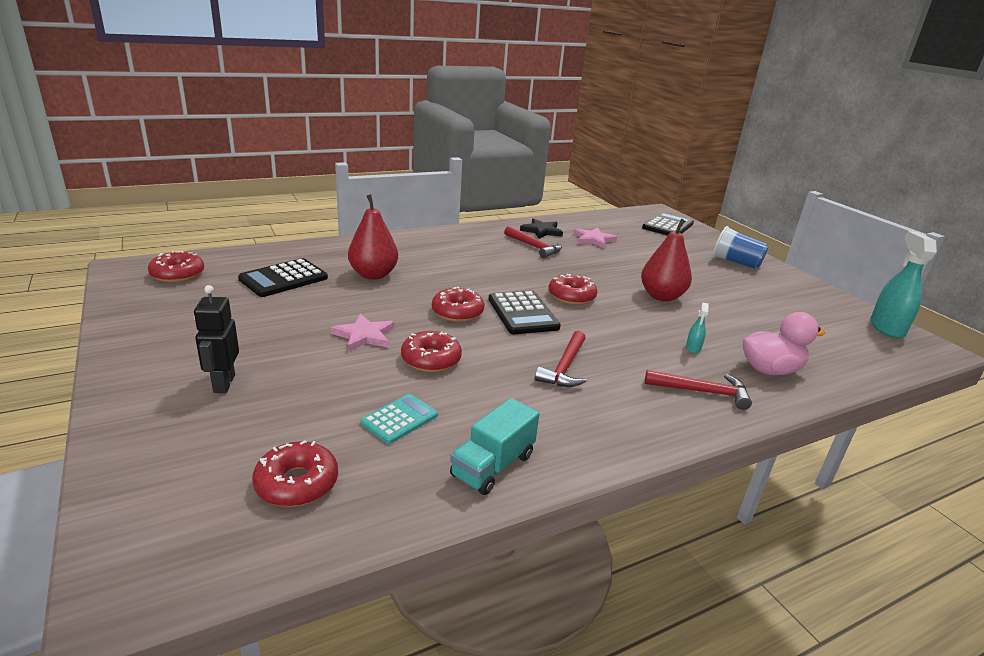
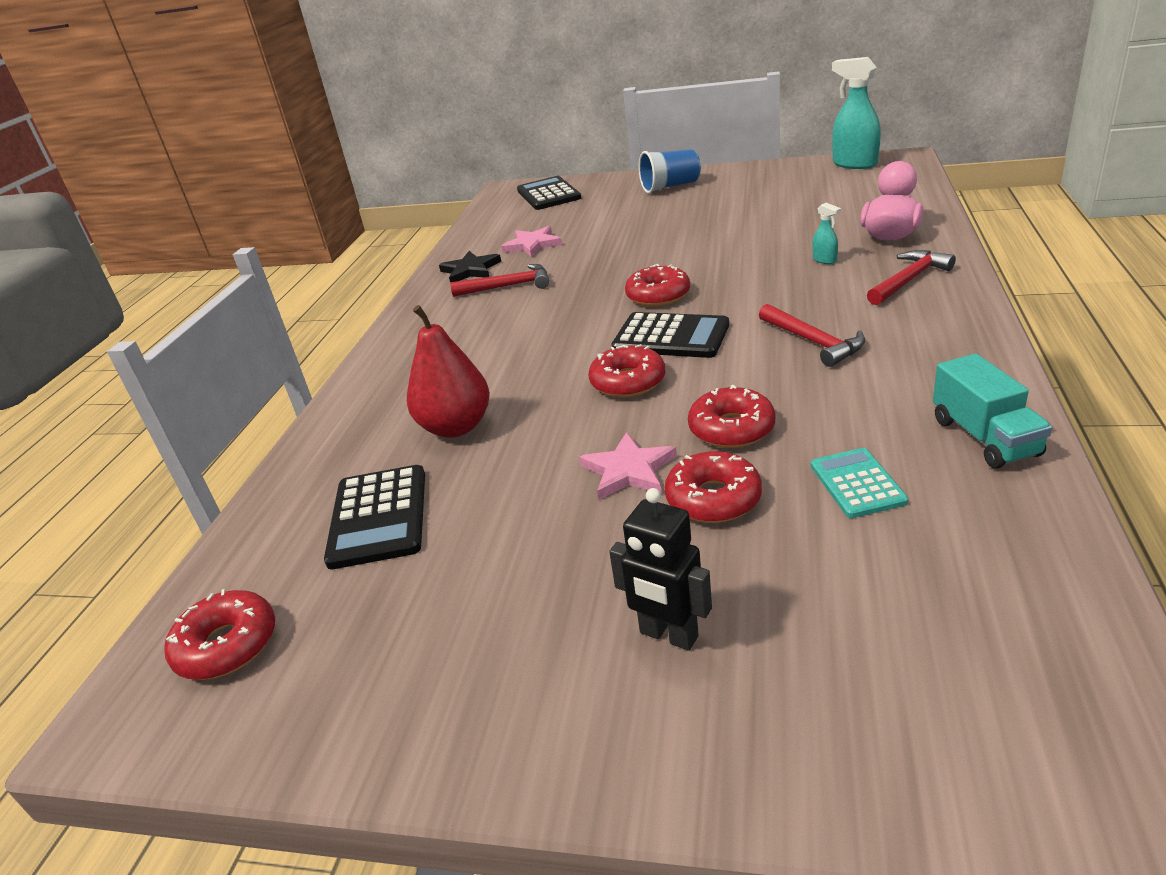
camera: 45 degrees left, 5 degrees up
red donut [252,440,338,507] -> red donut moved to [664,451,762,523]
red pear [641,219,692,301] -> none

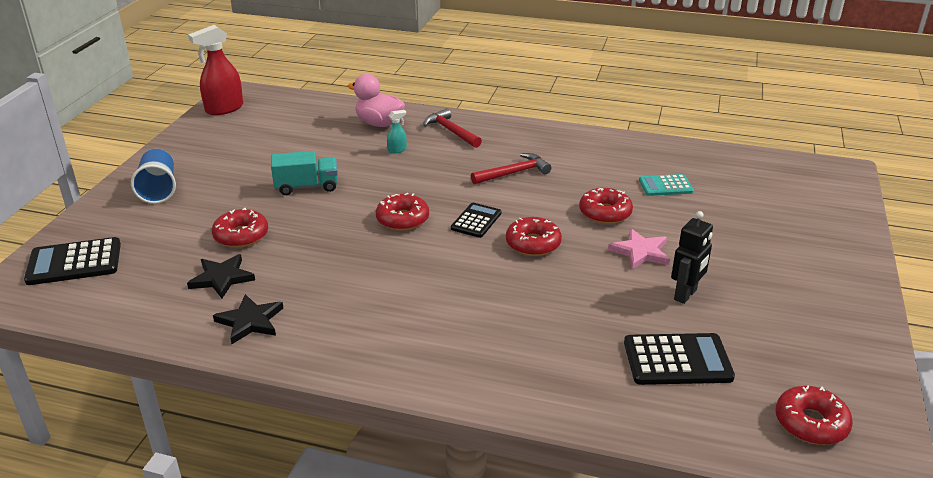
camera: 90 degrees left, 0 degrees up
red pear [407,305,490,438] -> none
red hammer [450,264,549,297] -> none
pink star [501,226,562,257] -> black star [187,254,255,298]
black robot [609,488,712,651] -> black robot moved to [671,211,713,304]
black calculator [611,312,729,358] -> black calculator [451,203,501,238], size x0.64
red donut [664,451,762,523] -> red donut moved to [212,208,268,248]
turquoise spray bottle [832,57,881,169] -> red spray bottle [188,25,243,115]
turquoise truck [933,354,1052,468] -> turquoise truck moved to [271,151,338,195]

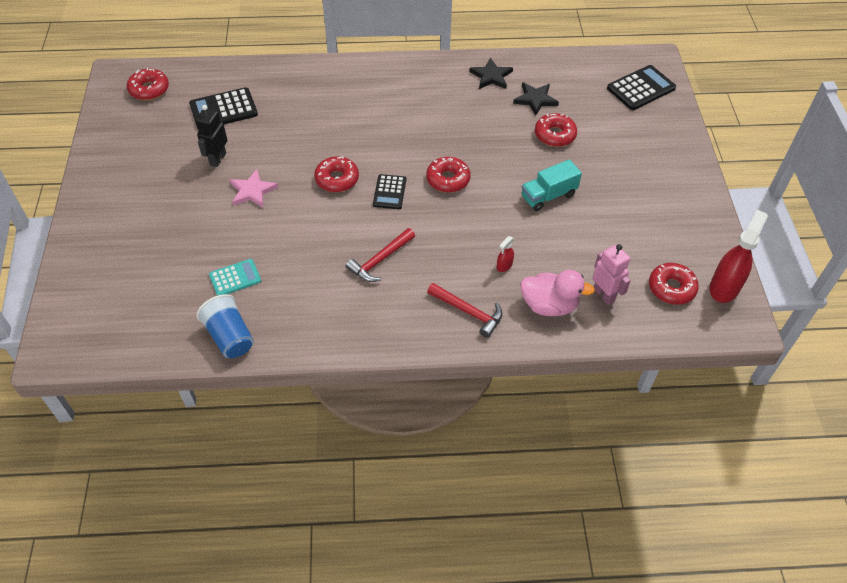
camera: 160 degrees right, 20 degrees up
blue cup [131,149,176,204] -> blue cup moved to [196,294,254,358]
turquoise spray bottle [387,110,407,154] -> red spray bottle [497,236,514,272]
red donut [579,188,633,224] -> red donut moved to [649,263,699,305]
none -> pink robot [593,244,631,305]

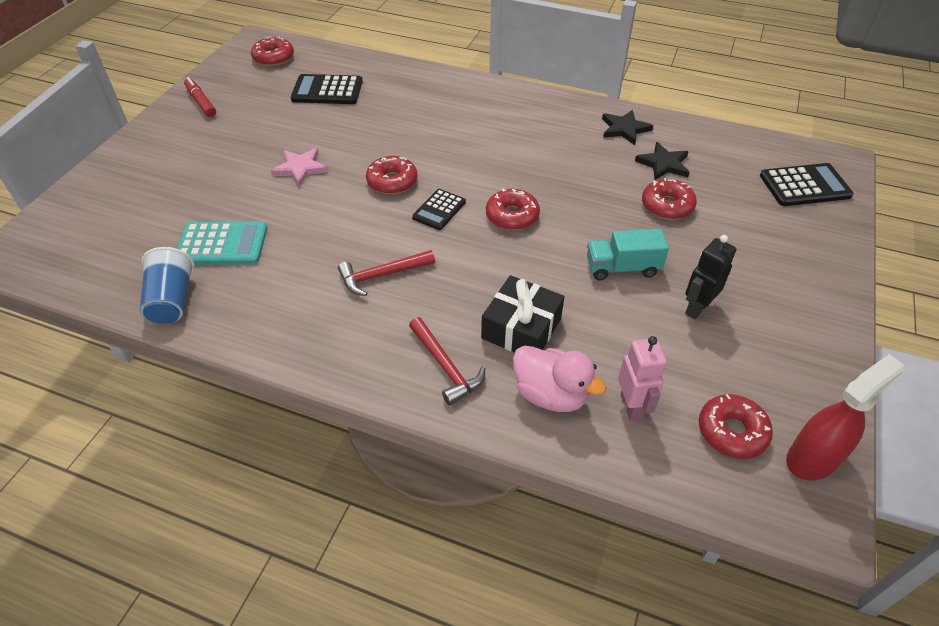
camera: 25 degrees right, 5 degrees down
black robot [196,105,227,167] -> black robot moved to [685,235,736,319]
turquoise calculator [209,259,261,296] -> turquoise calculator [177,222,268,265], size x1.55
red spray bottle [497,236,514,272] -> black gift [481,275,565,353]
none -> red marker [184,77,216,117]

